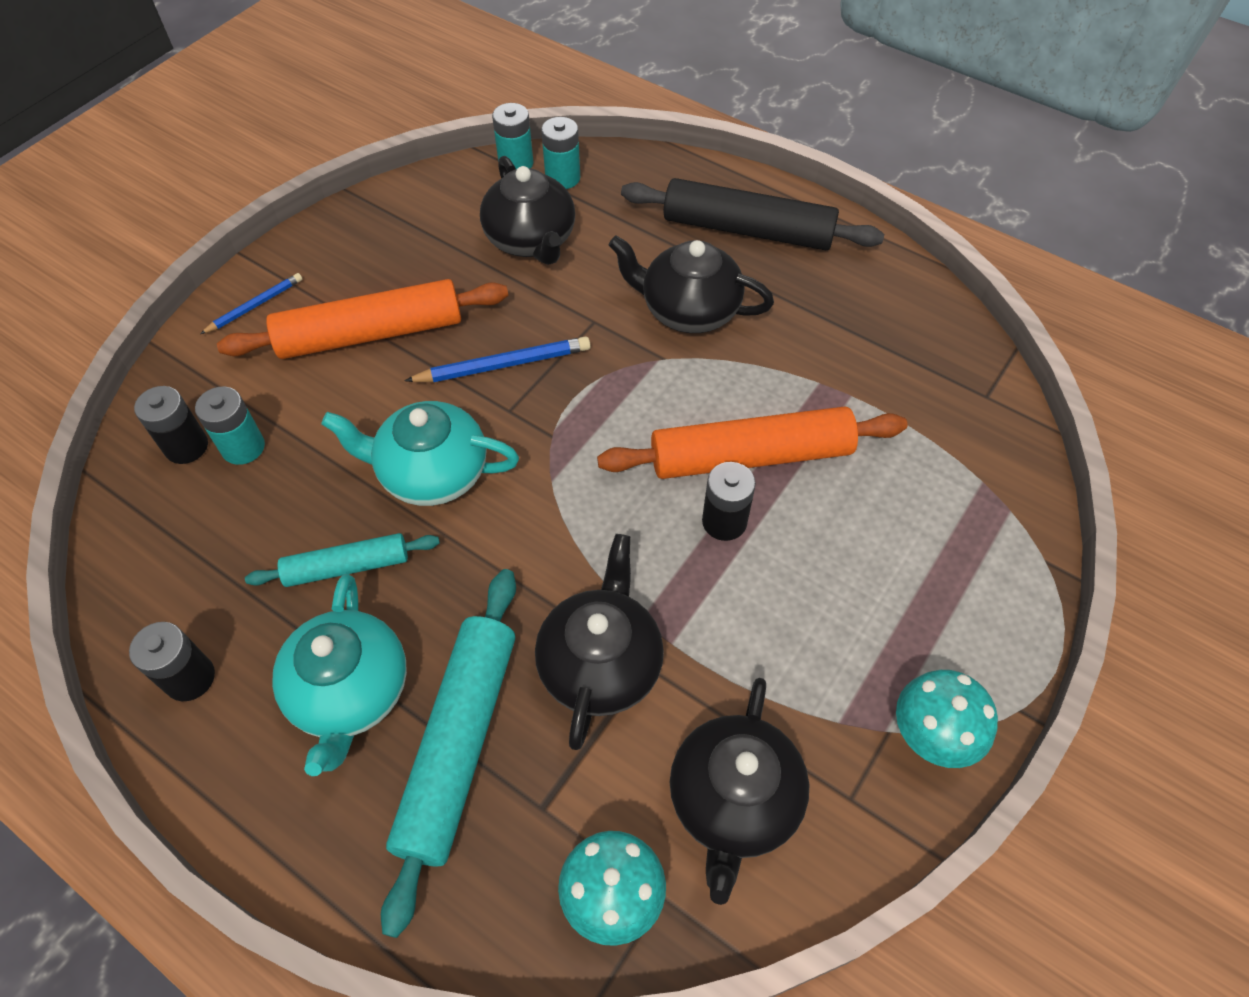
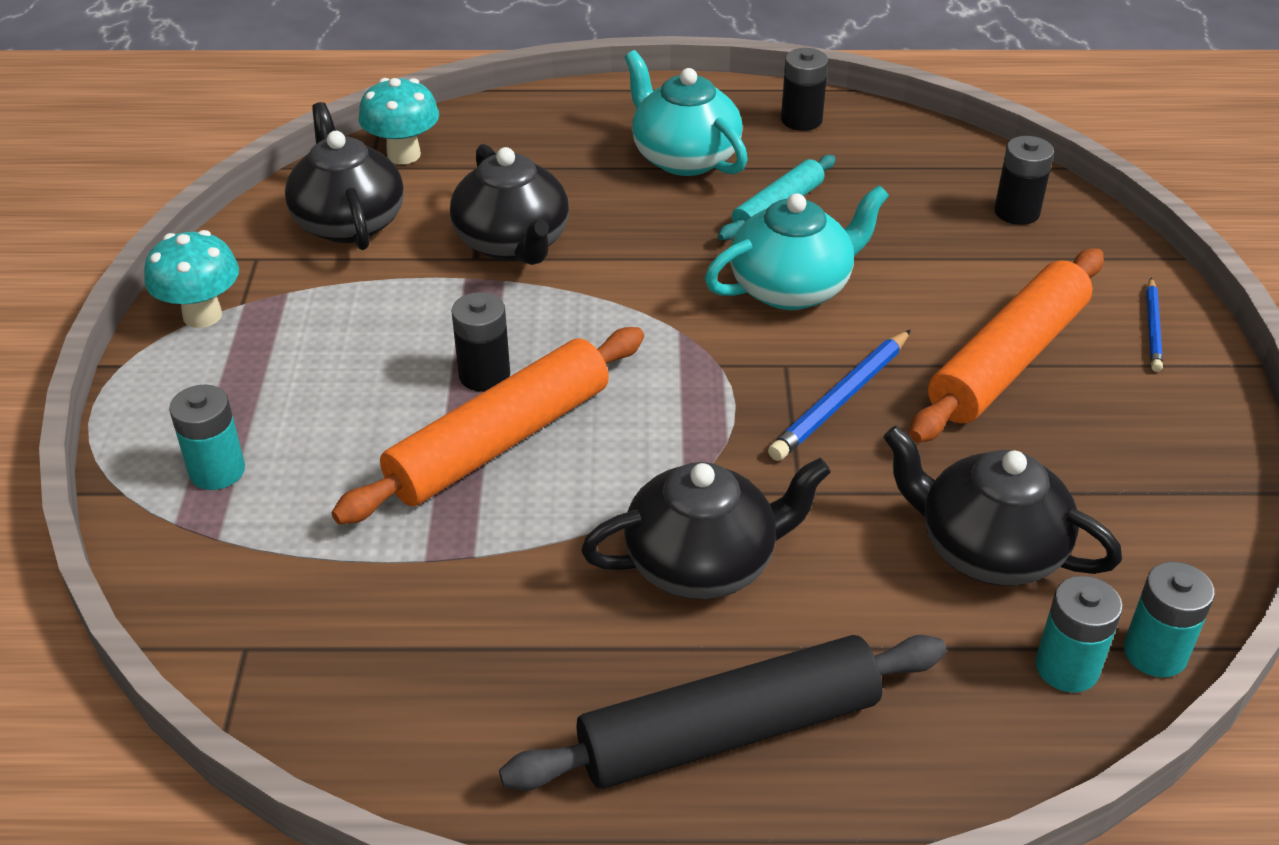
camera: 145 degrees right, 15 degrees down
turquoise battery [195,387,265,465] -> turquoise battery moved to [169,385,245,490]
turquoise rolling pin [381,569,516,938] -> none

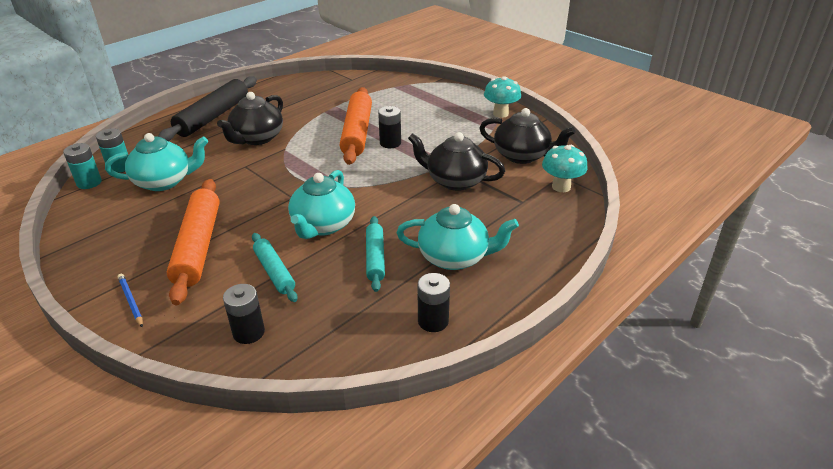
camera: 135 degrees right, 5 degrees down
turquoise battery [169,385,245,490] -> none
blue pencil [768,329,911,461] -> none
black teapot [883,426,1122,586] -> turquoise teapot [105,133,208,191]
none -> turquoise rolling pin [252,233,298,302]

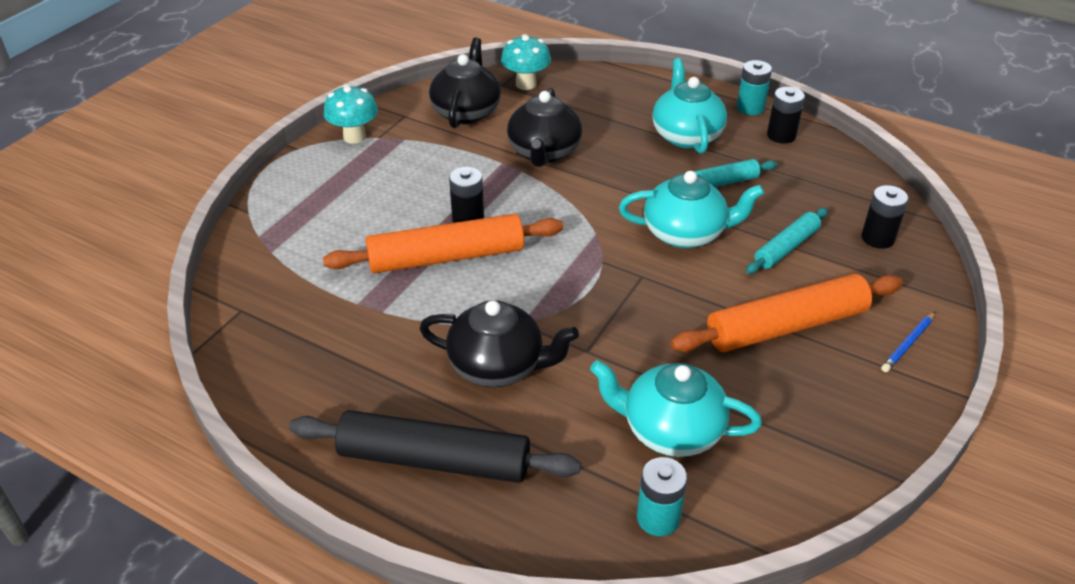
camera: 105 degrees left, 5 degrees up
turquoise battery [63,143,102,189] -> turquoise battery moved to [737,60,772,115]
turquoise teapot [105,133,208,191] -> turquoise teapot turned 45 degrees counterclockwise [590,360,762,457]

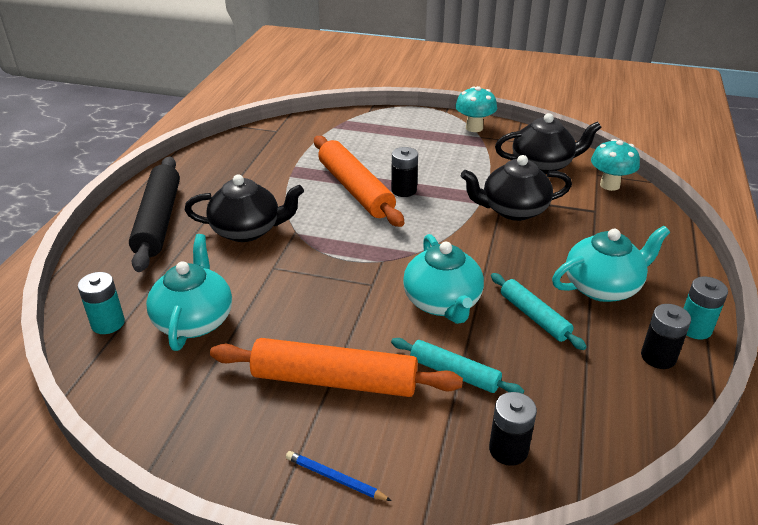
camera: 75 degrees right, 5 degrees down
black teapot [419,300,579,387] -> black teapot turned 90 degrees counterclockwise [185,174,304,242]
orange rolling pin [670,274,903,352] -> orange rolling pin turned 45 degrees counterclockwise [210,338,463,397]

